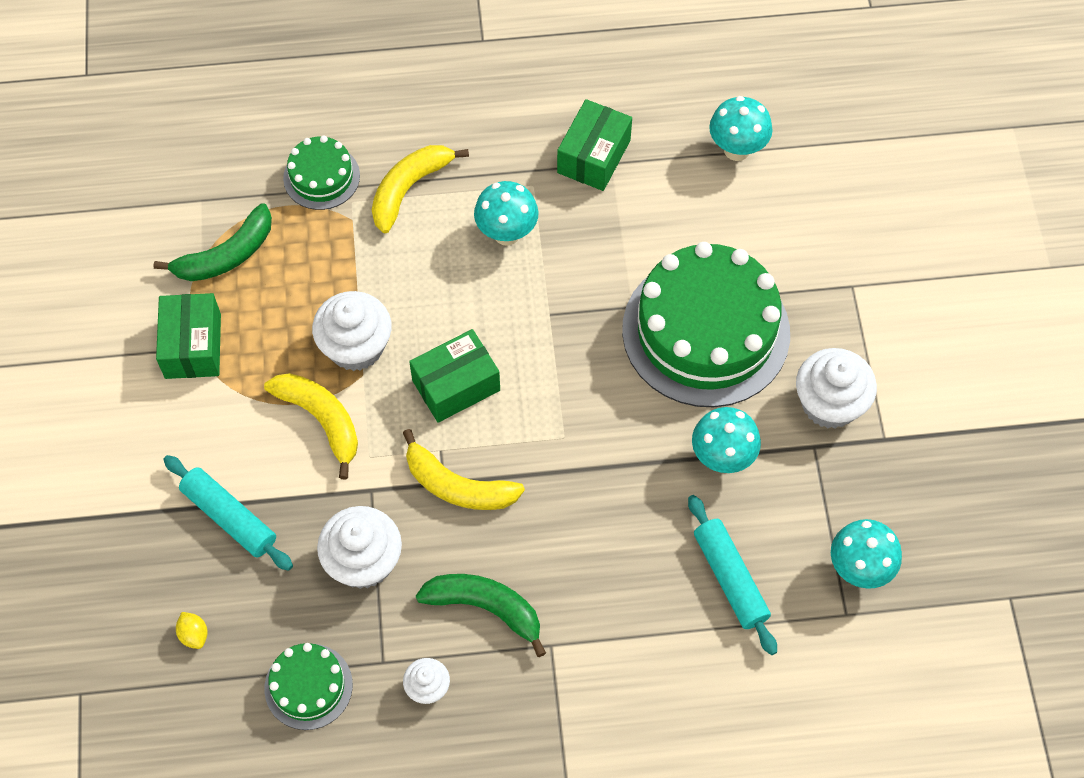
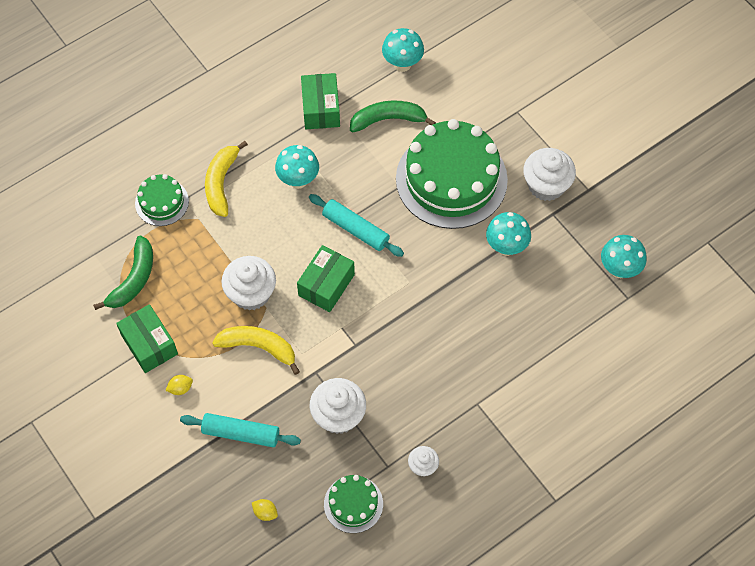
camera: 30 degrees left, 0 degrees up
yellow banana [403,429,525,510] -> none
green banana [416,574,546,657] -> green banana moved to [350,101,436,132]
turquoise rolling pin [688,495,777,655] -> turquoise rolling pin moved to [309,194,404,257]
none -> yellow lemon [165,375,193,395]

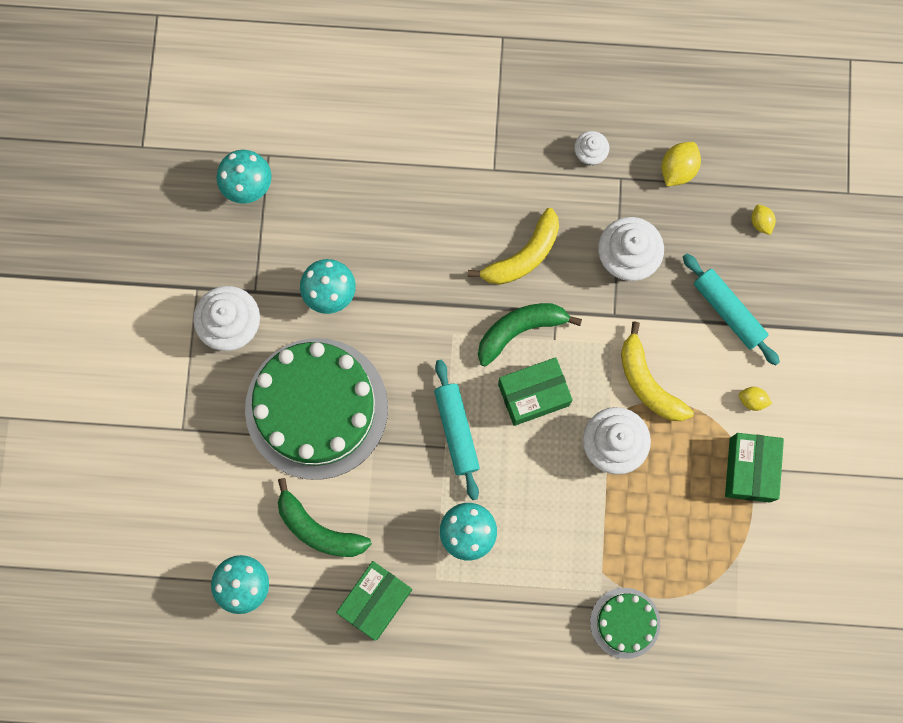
camera: 140 degrees left, 15 degrees up
green banana [93,236,153,310] -> green banana moved to [478,303,582,366]
yellow banana [205,141,248,217] -> yellow banana moved to [468,208,559,285]
green cake [324,475,383,533] -> yellow lemon [661,142,701,186]

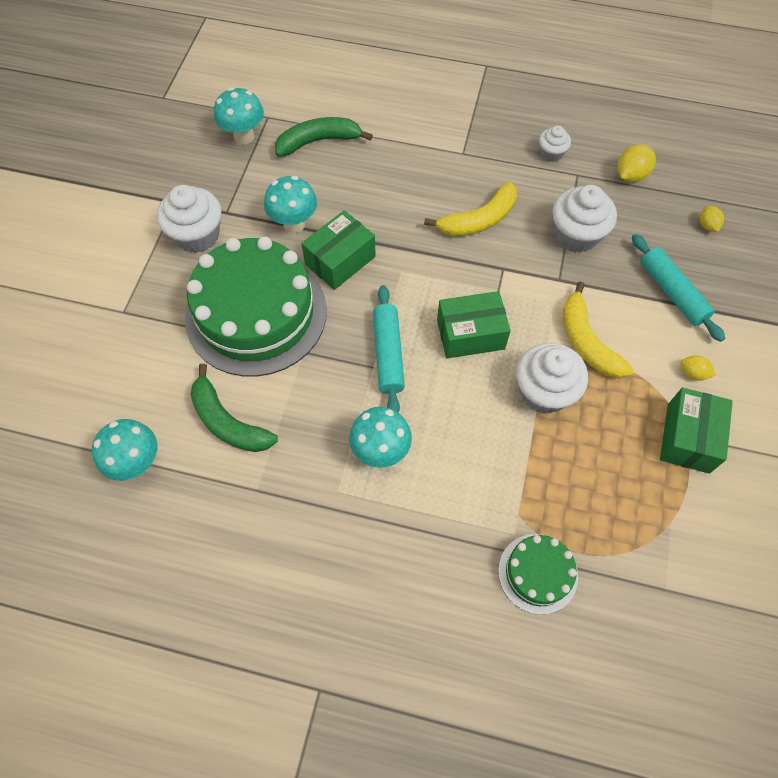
camera: 10 degrees right, 15 degrees down
green box [336,561,412,641] -> green box moved to [301,210,376,290]
green banana [478,303,582,366] -> green banana moved to [275,117,373,157]

